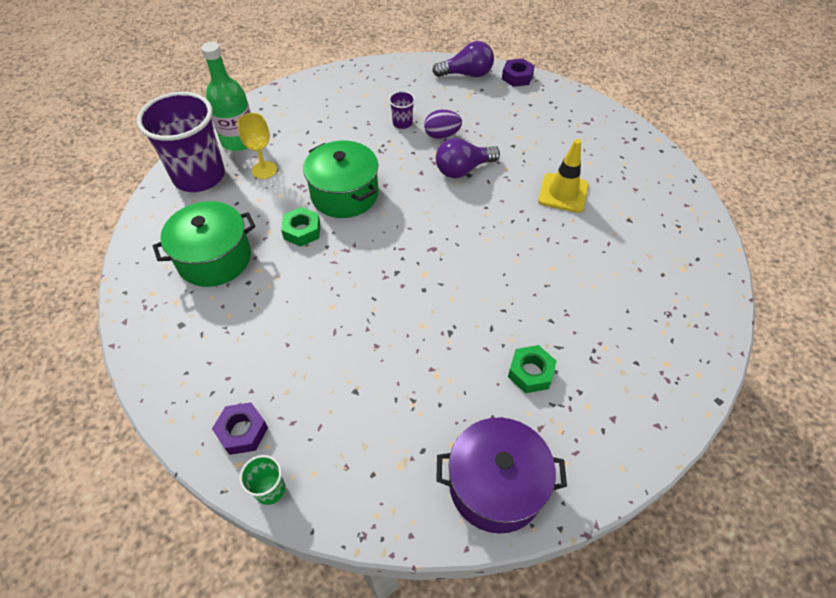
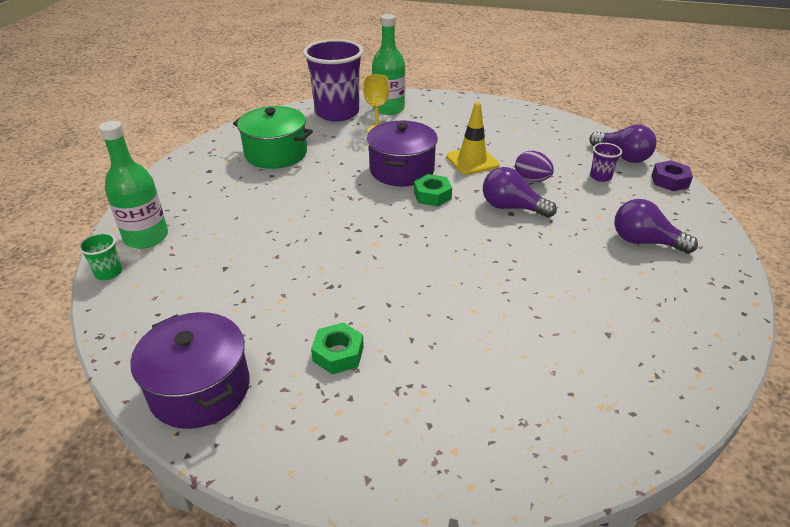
camera: 50 degrees right, 15 degrees down
purple nut [212,402,268,455] -> green bottle [99,121,168,249]
green nut [281,207,320,247] -> green nut moved to [414,174,452,207]
green pot [303,141,378,218] -> purple pot [367,121,438,186]
purple cup [389,91,415,129] -> purple cup moved to [590,143,622,182]
yellow traffic cone [538,139,589,213] -> yellow traffic cone moved to [446,102,499,175]
none -> purple light bulb [614,199,698,254]

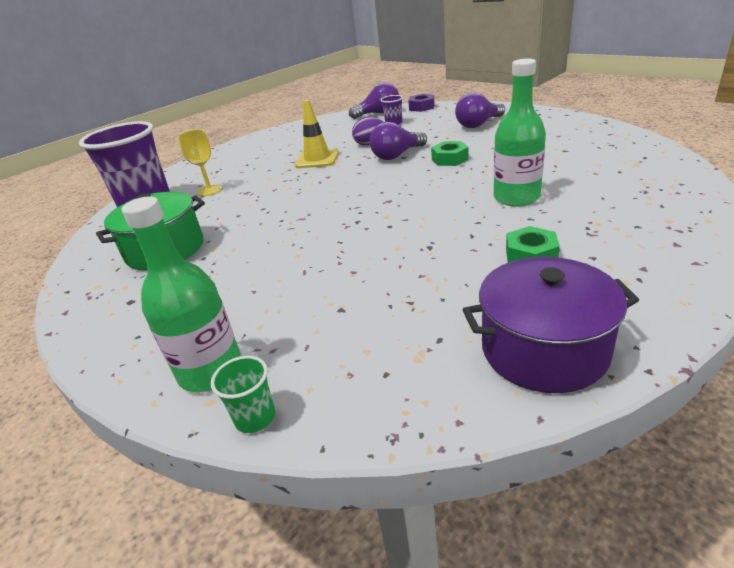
camera: 55 degrees left, 5 degrees down
purple pot [367,121,438,186] -> none
green bottle [372,14,405,115] -> green bottle moved to [494,58,546,207]
green nut [414,174,452,207] -> green nut moved to [431,141,469,166]

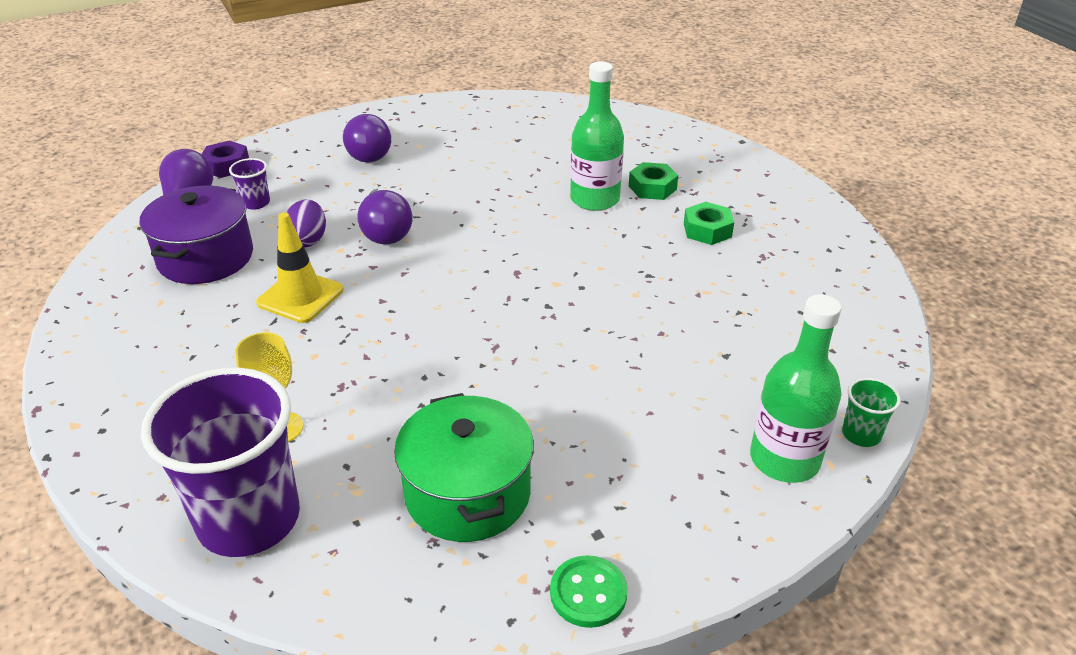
camera: 75 degrees left, 5 degrees up
green nut [431,141,469,166] -> green nut moved to [629,162,678,200]
purple pot [463,257,639,393] -> purple pot moved to [139,185,253,284]
none -> green button [550,555,627,628]

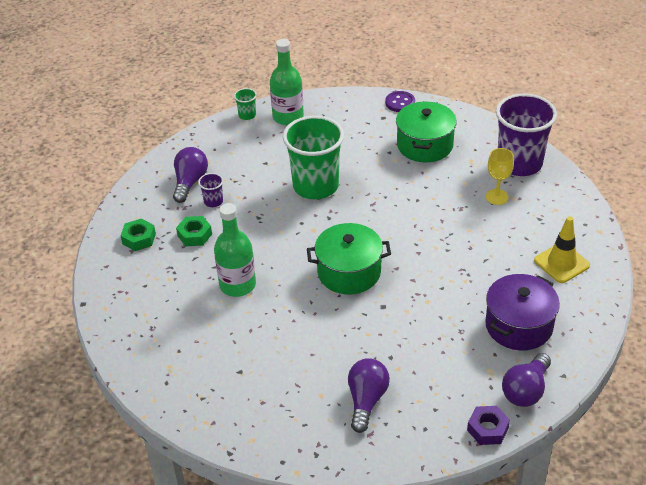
camera: 150 degrees left, 5 degrees up
purple cup [229,158,270,210] -> purple cup moved to [198,173,223,207]
yellow traffic cone [256,212,344,323] -> yellow traffic cone moved to [534,216,590,283]
purple egg [286,199,326,248] -> none
purple light bulb [357,189,412,244] -> purple light bulb moved to [173,147,208,203]
green button [550,555,627,628] -> purple button [385,91,415,112]
green nut [629,162,678,200] -> green nut moved to [121,218,156,251]
none -> green cup [283,116,344,199]
none -> green pot [307,223,391,294]

